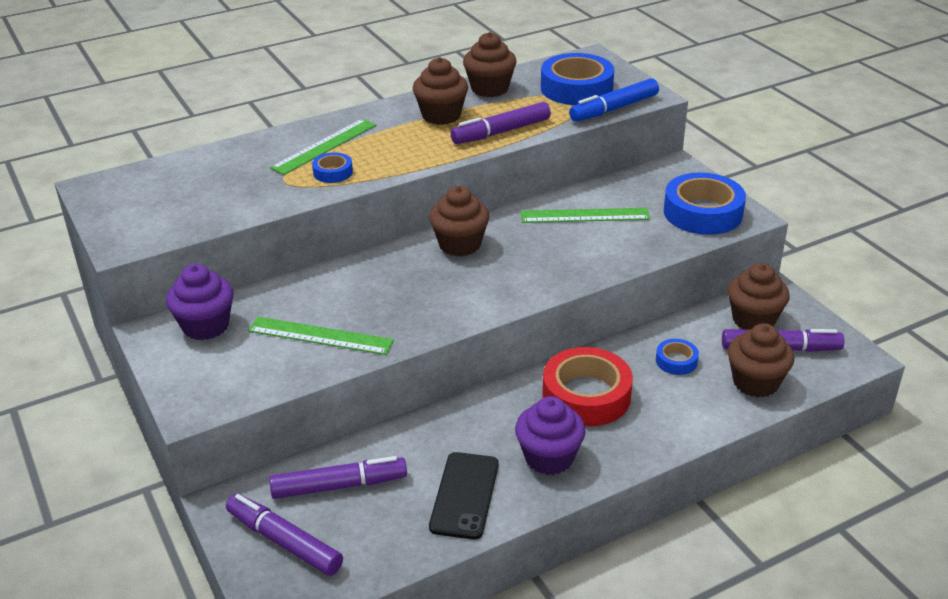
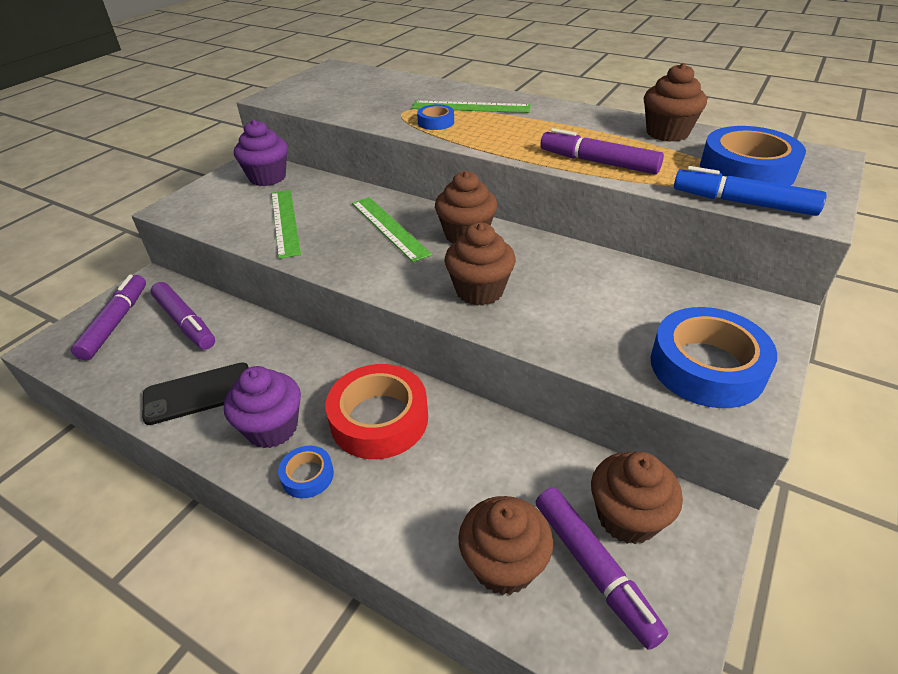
camera: 60 degrees right, 5 degrees up
brown cupcake [413,57,468,125] -> brown cupcake moved to [444,222,516,306]
green ruler [521,208,650,223] -> green ruler moved to [352,197,432,262]
blue tape [656,339,699,375] -> blue tape moved to [278,446,334,498]

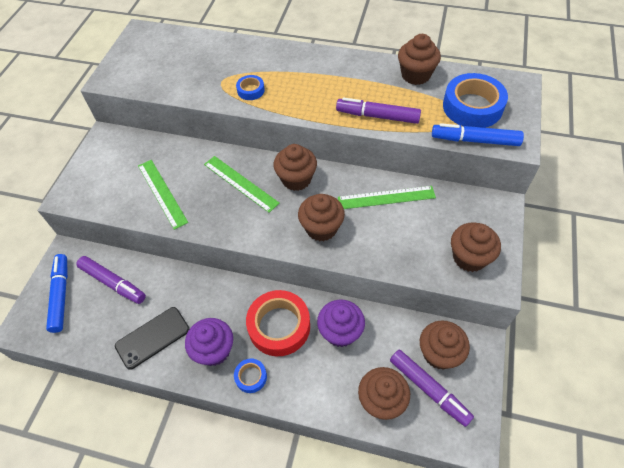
camera: 15 degrees left, 15 degrees up
purple marker [71,274,146,360] -> blue marker [46,254,68,333]
purple cupcake [234,120,288,186] -> purple cupcake moved to [317,299,365,347]
green ruler [412,101,531,113] -> green ruler moved to [338,186,436,209]
blue tape [651,307,777,408] -> brown cupcake [451,222,501,272]

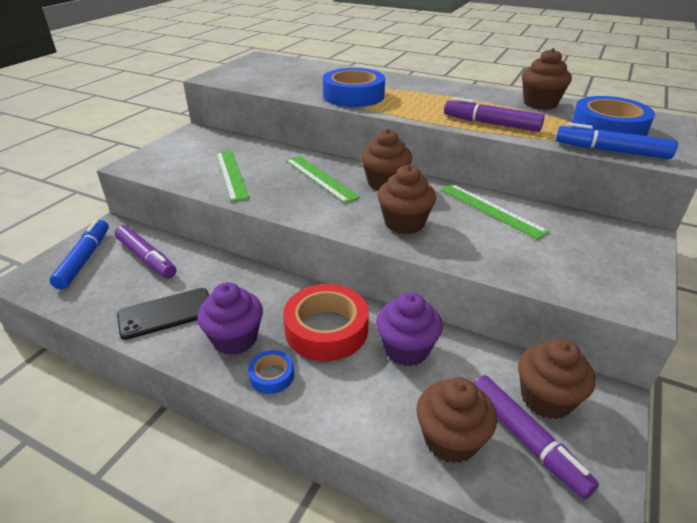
camera: 10 degrees right, 20 degrees down
blue tape [236,75,265,100] -> blue tape [323,68,385,107], size x2.06
green ruler [338,186,436,209] -> green ruler turned 45 degrees clockwise [440,184,550,240]
brown cupcake [451,222,501,272] -> none

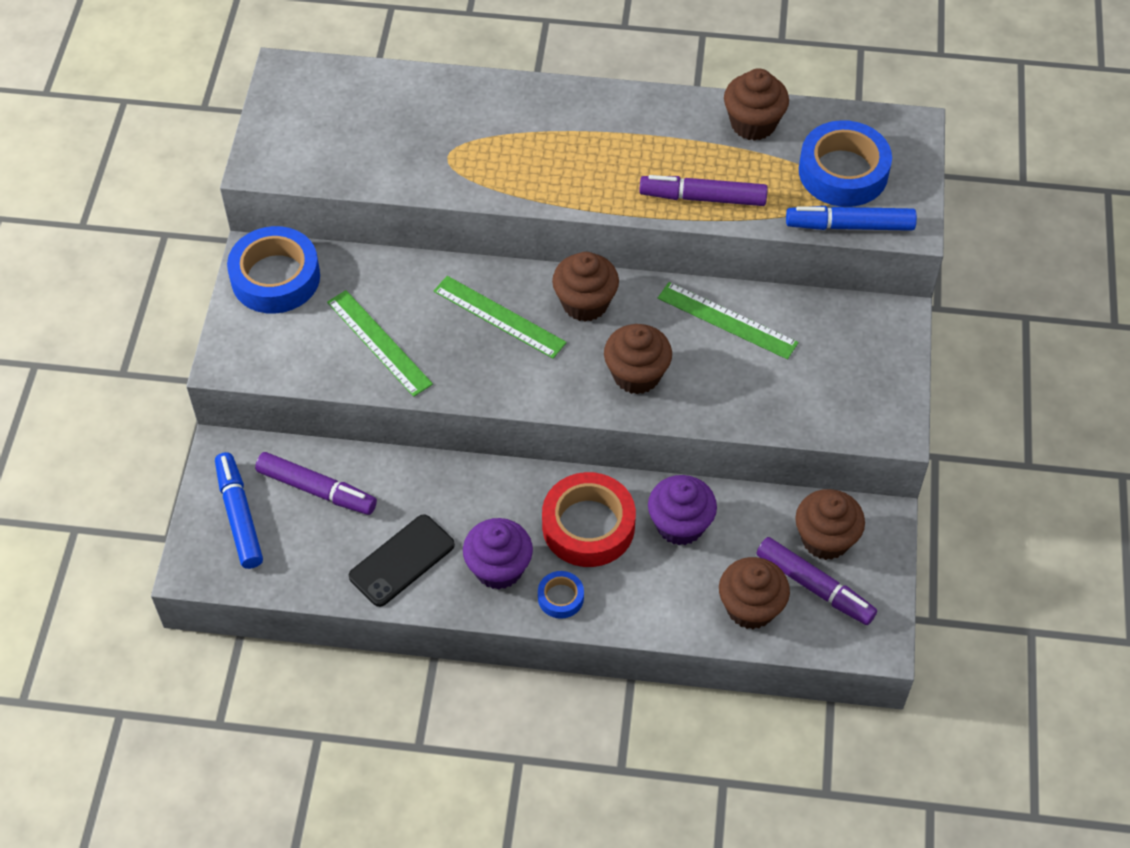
camera: 20 degrees left, 20 degrees up
blue tape [323,68,385,107] -> blue tape moved to [227,226,320,314]

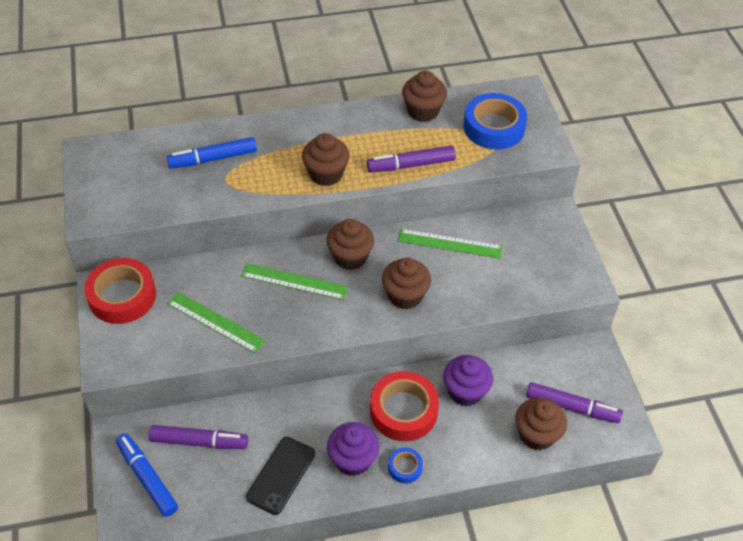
camera: 20 degrees left, 5 degrees down
blue tape [227,226,320,314] -> red tape [84,258,156,324]
blue marker [786,206,917,231] -> blue marker moved to [167,137,257,169]
brown cupcake [795,489,865,560] -> brown cupcake moved to [302,133,350,186]

